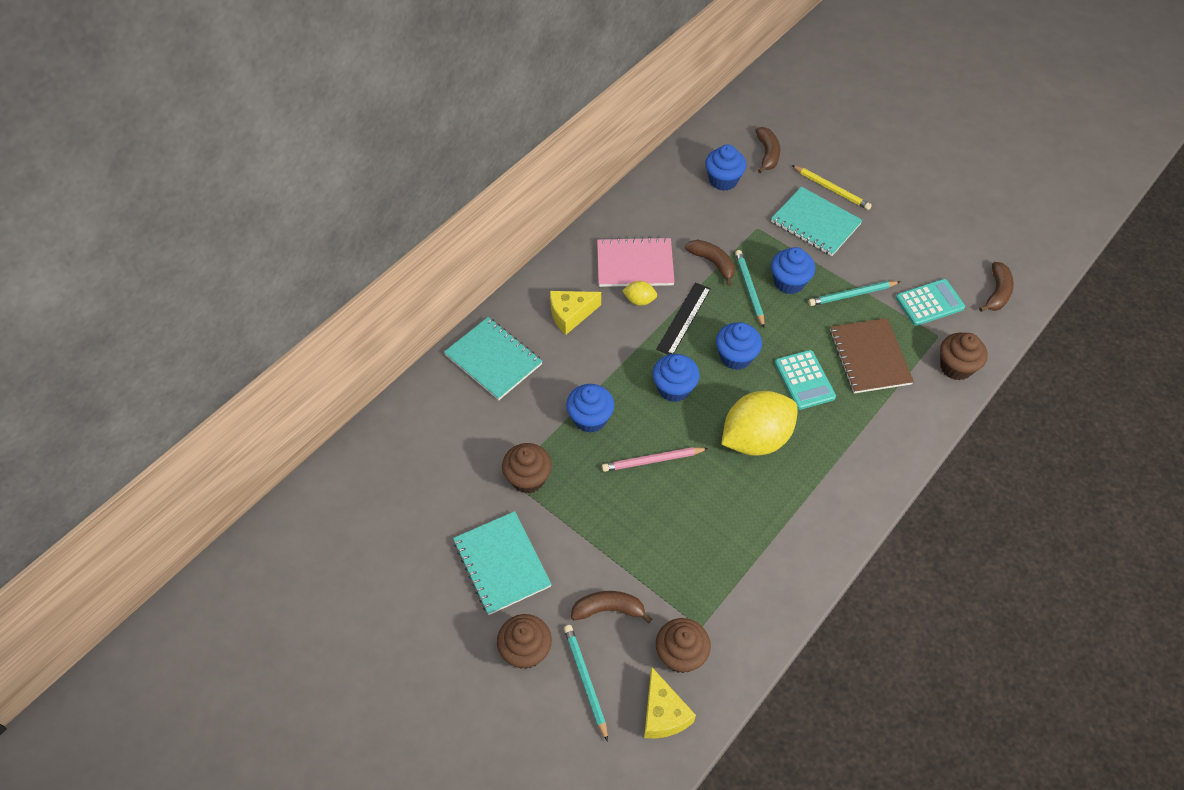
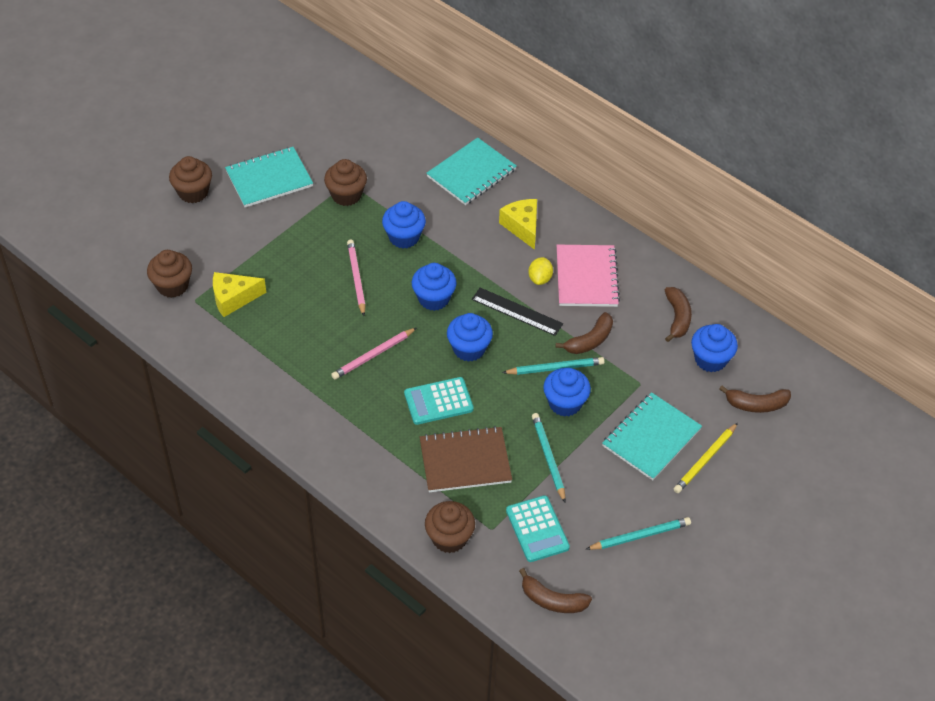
camera: 90 degrees right, 5 degrees down
turquoise pencil [564,625,608,742] -> turquoise pencil moved to [586,517,691,550]
brown banana [571,591,652,623] -> brown banana moved to [665,287,692,342]
yellow cheese [644,667,696,739] -> yellow cheese moved to [213,272,266,317]
yellow lemon [721,391,798,456] -> pink pencil [331,328,417,380]

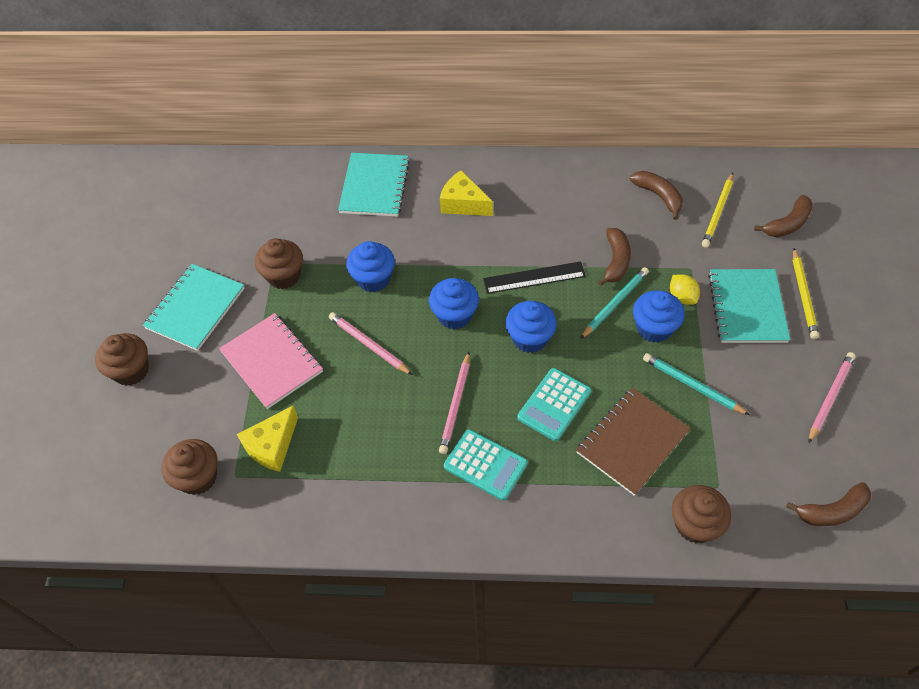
camera: 35 degrees left, 5 degrees up
turquoise calculator [506,495,570,562] -> turquoise calculator moved to [444,429,528,501]
yellow lemon [528,257,553,285] -> yellow lemon moved to [670,274,700,305]
pink notebook [557,245,620,307] -> pink notebook moved to [219,313,323,409]
turquoise pencil [586,517,691,550] -> pink pencil [808,352,855,443]
blue cupcake [691,324,738,372] -> yellow pencil [702,173,734,248]

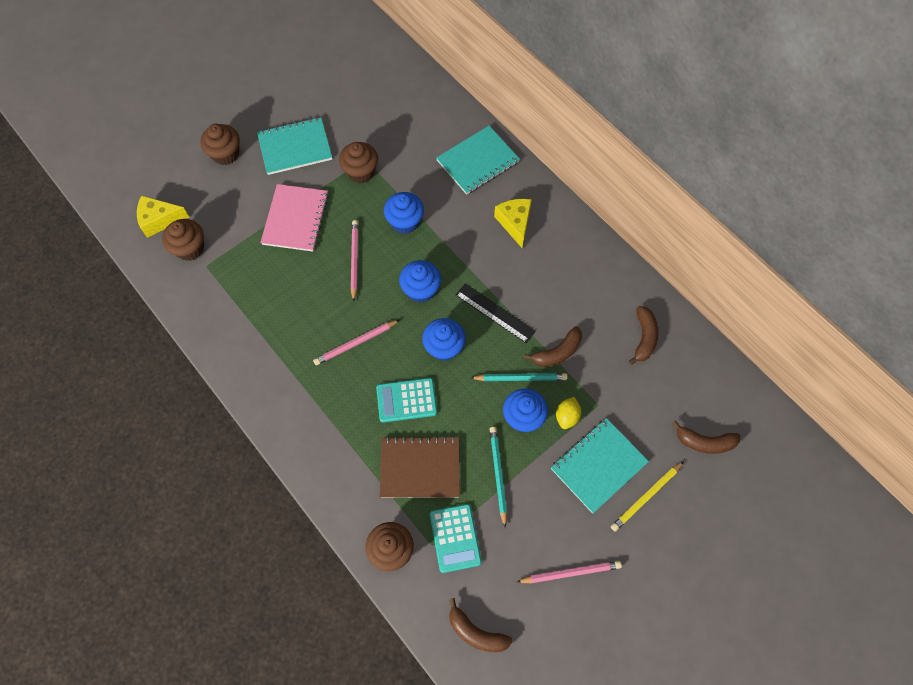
camera: 45 degrees right, 10 degrees up
yellow cheese [237,405,298,472] -> yellow cheese moved to [137,195,189,238]
turquoise calculator [444,429,528,501] -> turquoise calculator moved to [430,504,482,573]
yellow pencil [702,173,734,248] -> none

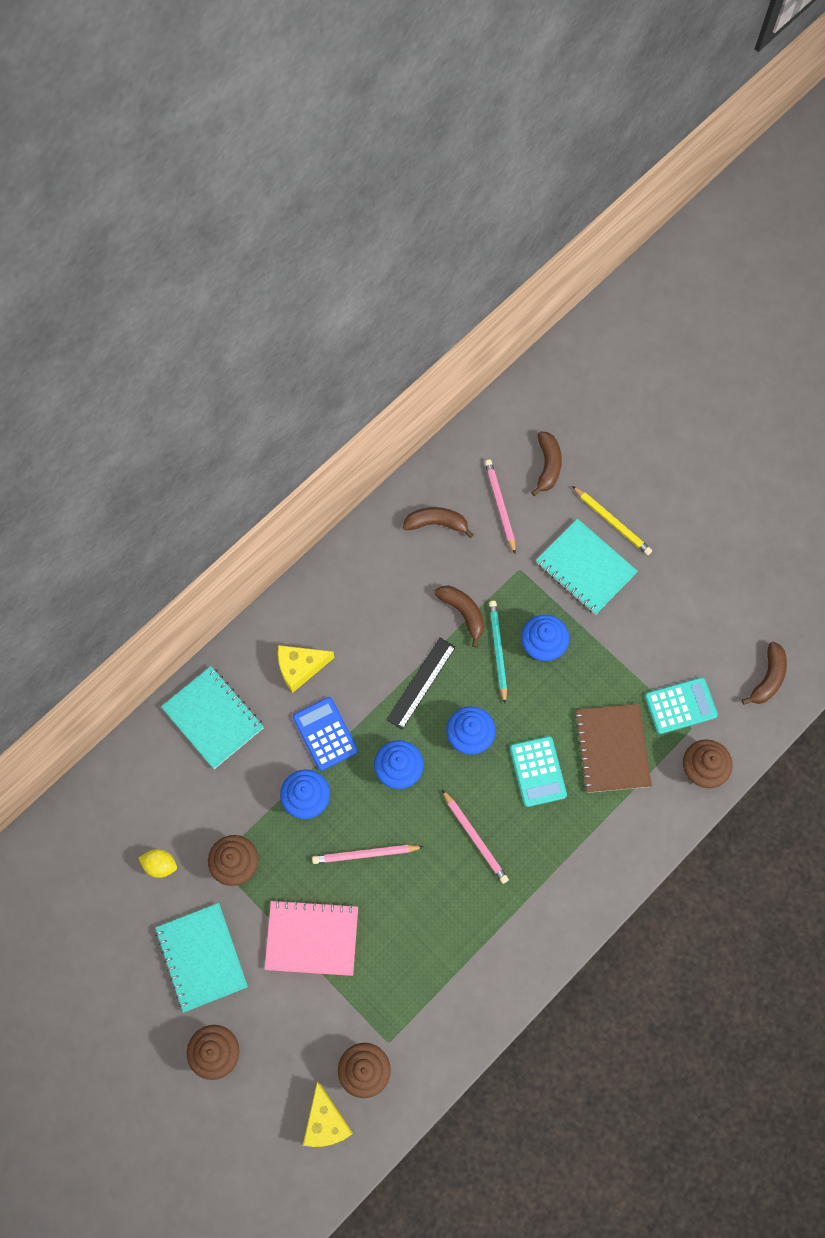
camera: 95 degrees left, 5 degrees up
turquoise pencil [489,427,507,528] -> none
pink pencil [517,561,622,583] -> pink pencil moved to [485,459,516,554]
yellow lemon [556,397,581,429] -> yellow lemon moved to [139,849,177,878]
none -> blue calculator [293,697,358,771]

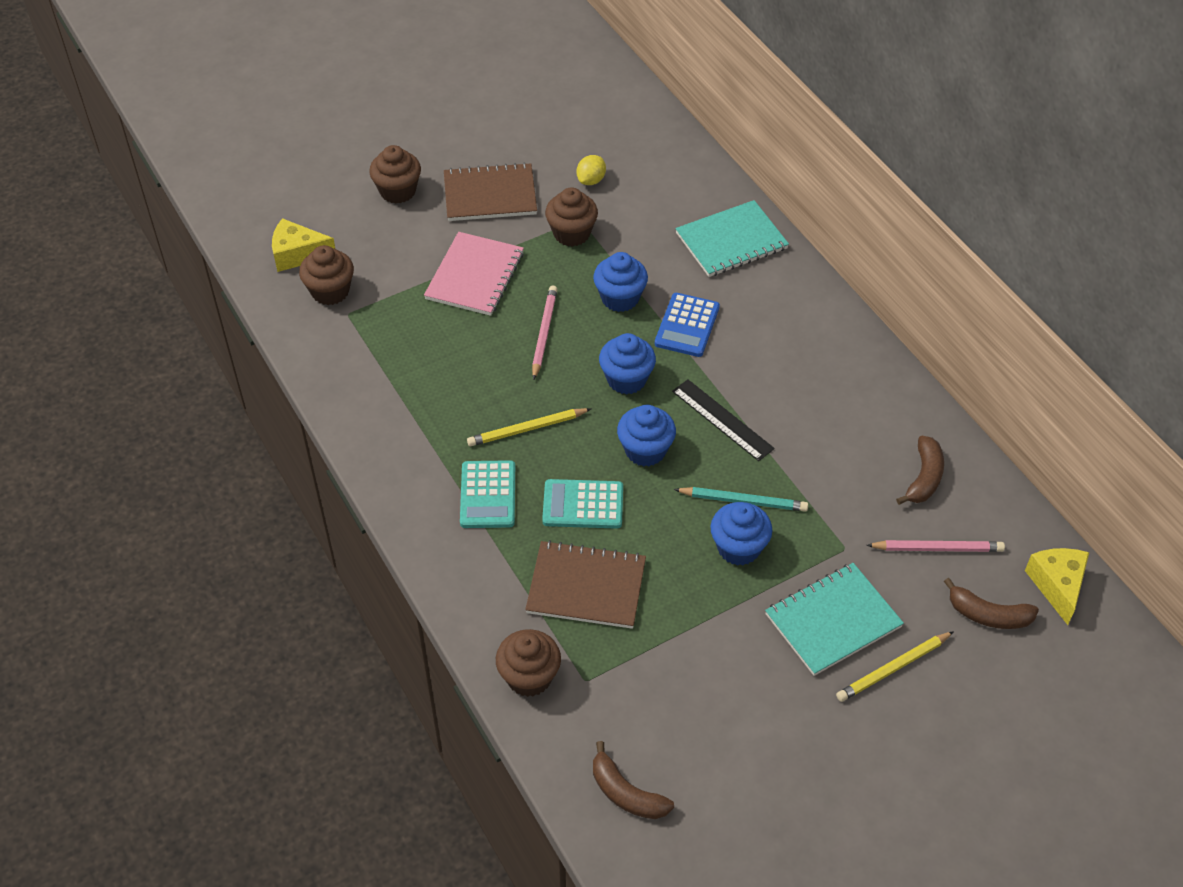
camera: 105 degrees right, 20 degrees down
turquoise notebook [155,903,248,1013] -> brown notebook [444,162,537,221]
yellow cheese [278,645,334,693] -> yellow cheese moved to [1025,548,1089,625]
blue calculator [293,697,358,771] -> blue calculator turned 120 degrees clockwise [655,293,720,357]
brown banana [434,585,485,647] -> none
pink pencil [442,790,509,884] -> yellow pencil [467,408,591,446]
turquoise calculator [644,677,718,734] -> turquoise calculator moved to [460,460,515,528]

